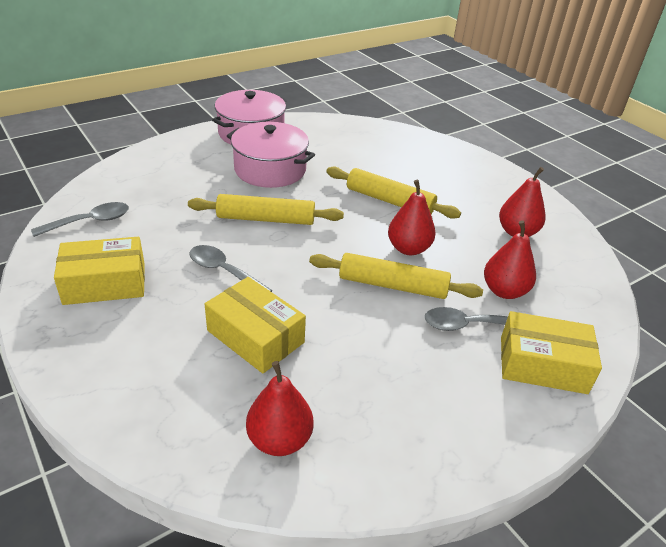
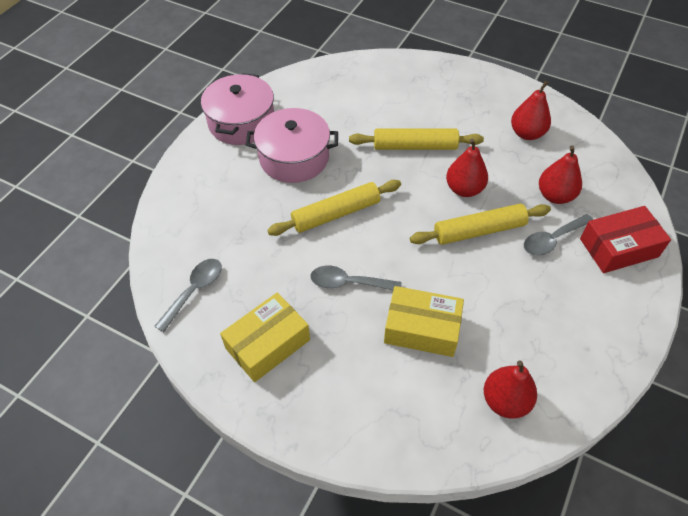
camera: 25 degrees left, 15 degrees up
yellow box [501,311,602,394] -> red box [580,206,671,273]

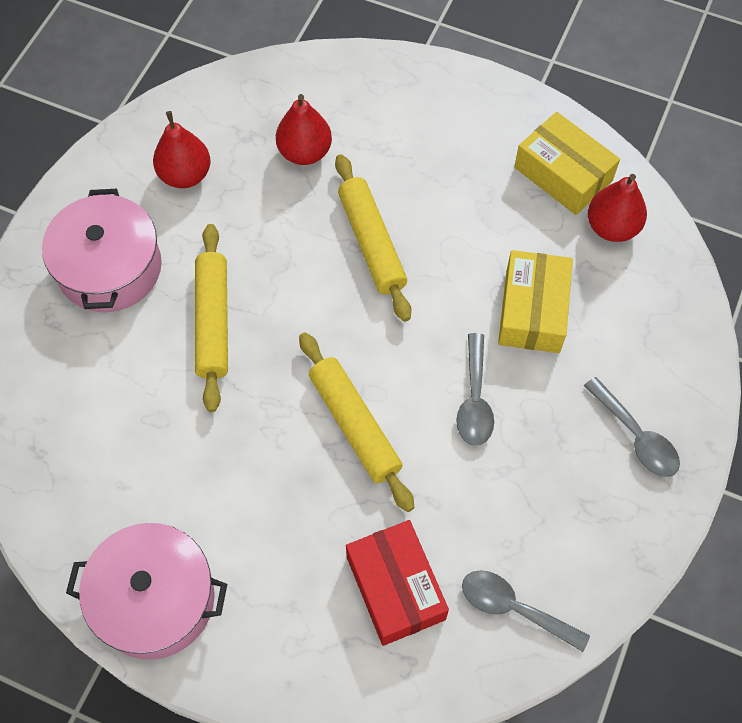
camera: 95 degrees left, 10 degrees up
yellow box [220,293,310,382] -> yellow box moved to [514,112,620,215]
pink pot [246,108,338,183] -> pink pot moved to [42,189,162,312]
red pear [446,139,488,197] -> none
grey spoon [524,214,594,256] -> grey spoon moved to [584,377,680,477]
red box [580,206,671,273] -> red box moved to [346,520,449,646]

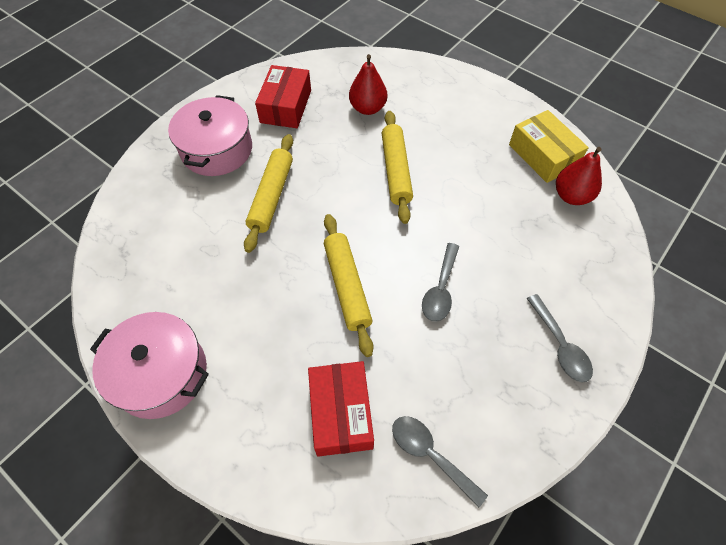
camera: 15 degrees right, 5 degrees down
red pear [153,111,211,188] -> red box [255,65,311,128]
yellow box [498,250,573,353] -> none

